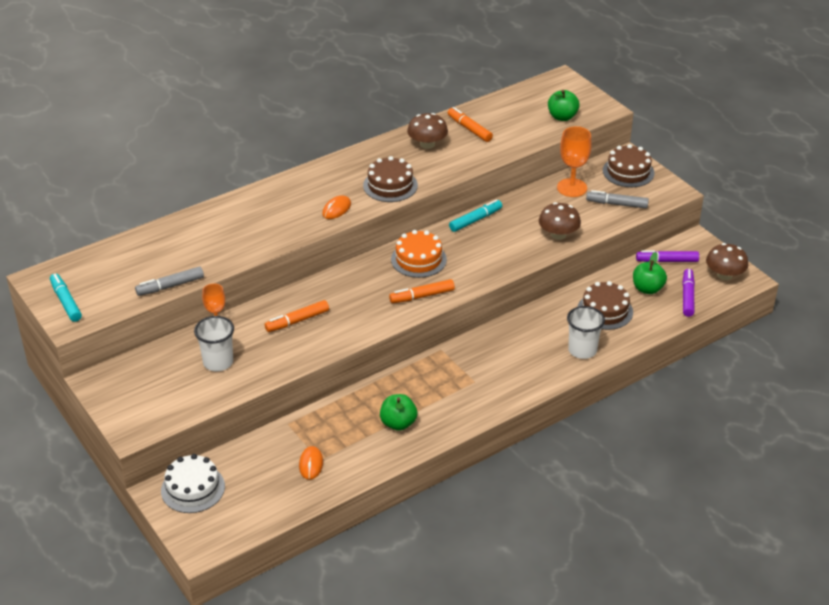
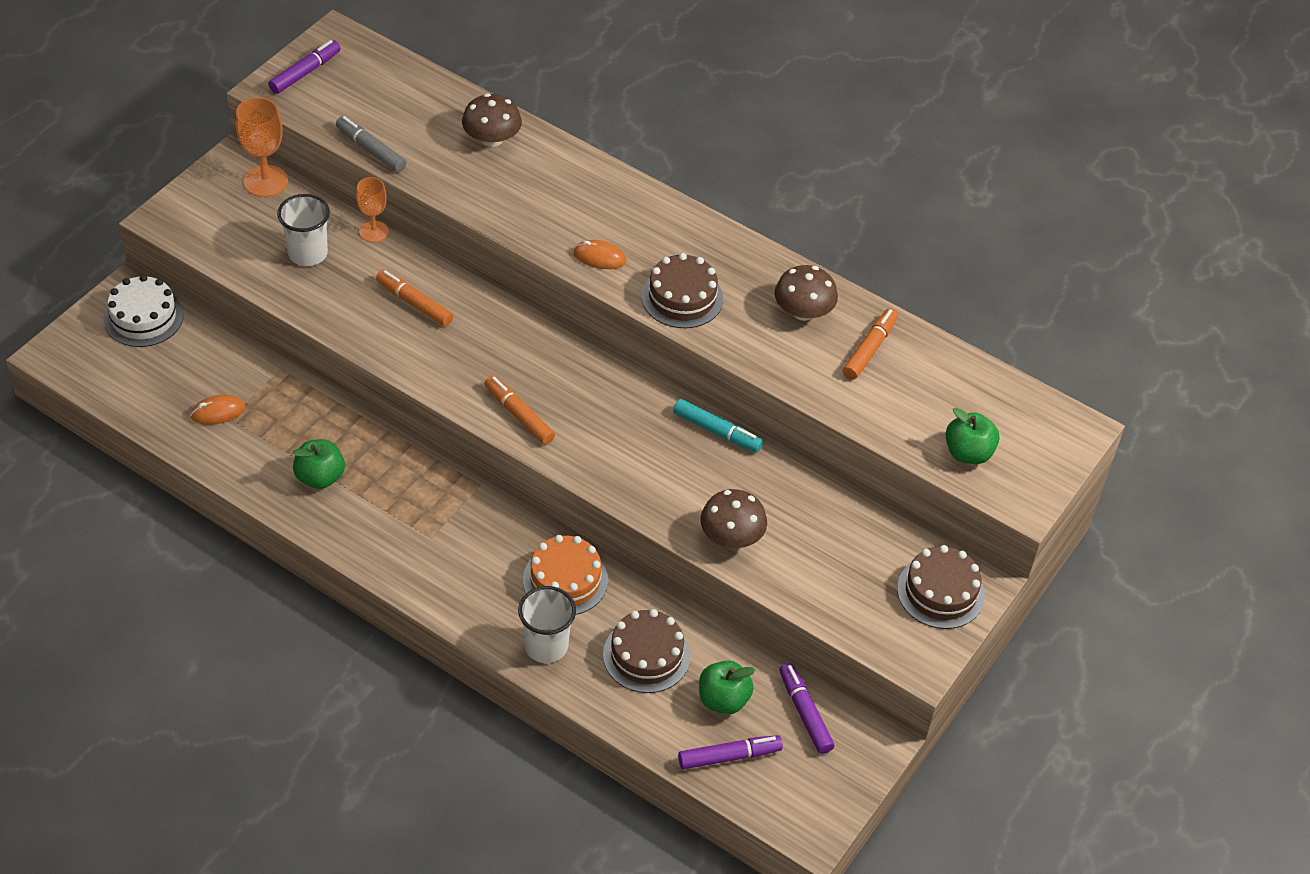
camera: 65 degrees right, 10 degrees up
turquoise marker [50,273,82,322] -> purple marker [268,40,341,94]
orange cake [391,230,447,278] -> orange cake moved to [523,535,608,615]
orange goblet [557,126,592,197] -> orange goblet moved to [236,97,288,197]
grey marker [586,190,649,209] -> none
brown mushroom [706,243,748,280] -> brown mushroom moved to [462,94,522,147]

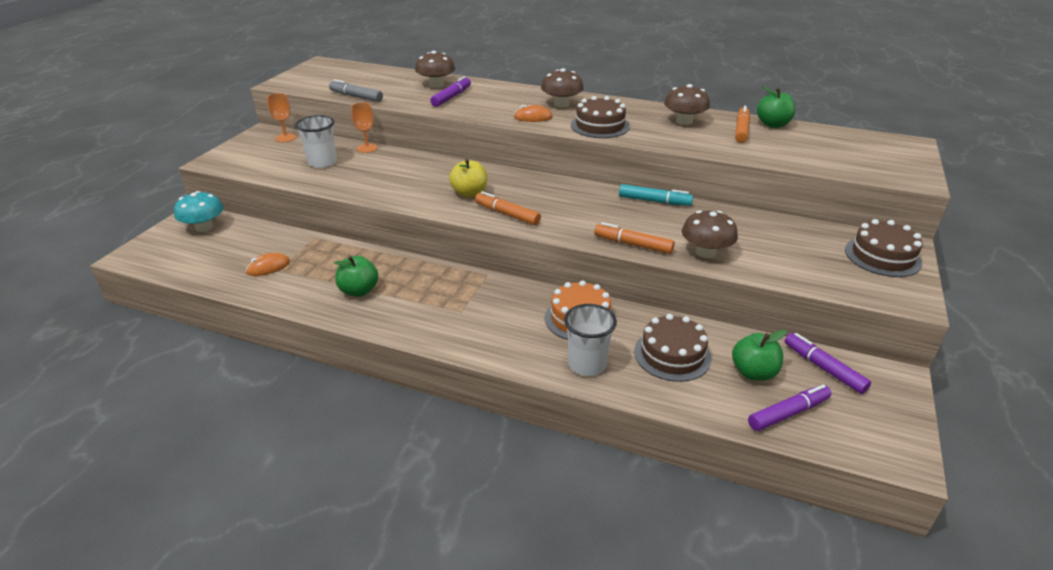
camera: 10 degrees left, 15 degrees down
white cake [104,275,184,347] -> turquoise mushroom [174,191,223,232]
orange goblet [236,97,288,197] -> orange goblet [267,93,296,142], size x0.65
purple marker [268,40,341,94] -> purple marker moved to [430,76,471,107]
orange marker [376,270,453,326] -> orange marker moved to [594,222,675,254]
green apple [945,408,999,464] -> green apple moved to [757,87,795,128]
none -> yellow apple [449,158,487,198]
none -> brown mushroom [541,68,584,107]

